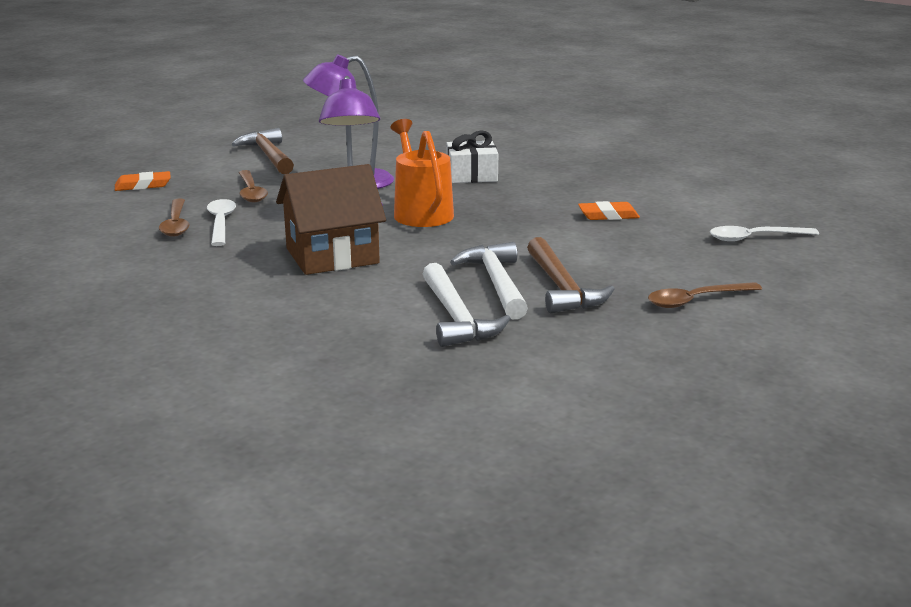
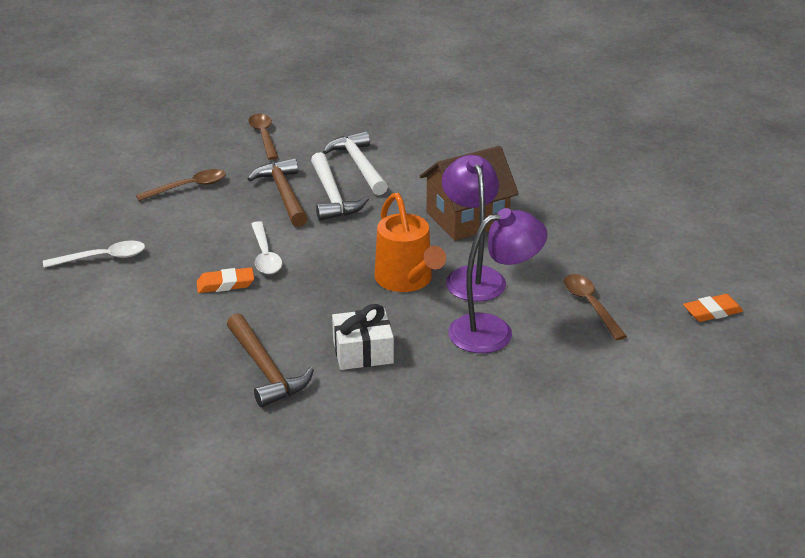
camera: 175 degrees right, 10 degrees up
brown spoon [159,198,190,237] -> brown spoon moved to [248,114,278,160]
white spoon [207,199,236,246] -> white spoon moved to [251,221,282,274]
brown hammer [232,128,294,174] -> brown hammer moved to [227,313,314,407]

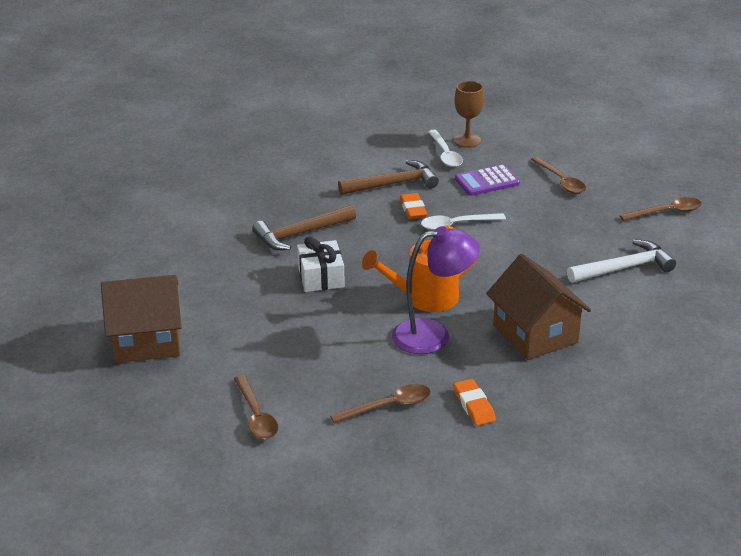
camera: 90 degrees right, 0 degrees up
brown hammer [248,158,308,227] -> brown hammer moved to [338,160,439,195]
white hammer [311,152,369,221] -> none
purple lamp [448,208,548,353] -> none
orange eraser [683,294,743,322] -> orange eraser moved to [454,379,496,426]
none -> brown house [101,275,182,363]
none -> brown spoon [234,375,278,439]
none -> brown goblet [454,81,484,148]
none -> purple calculator [455,164,520,196]

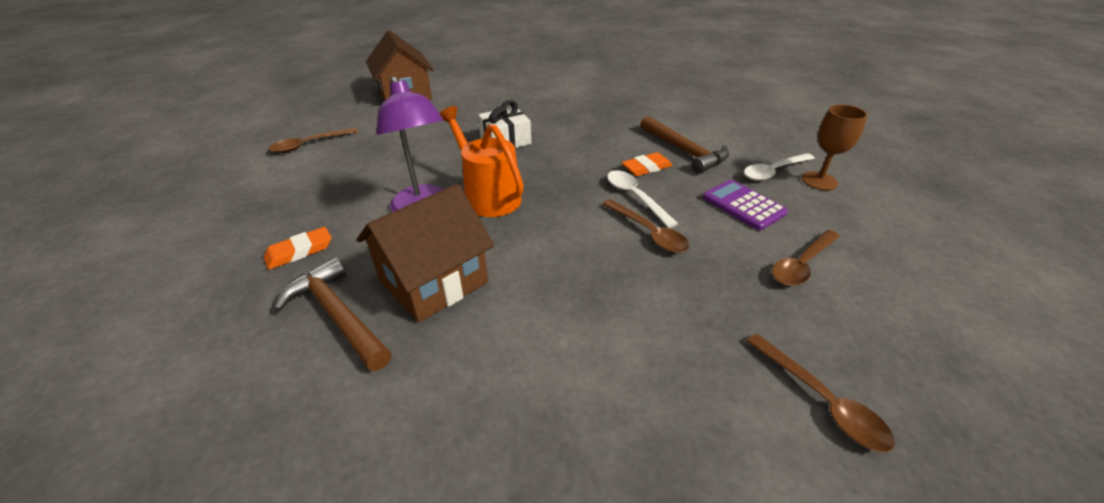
camera: 75 degrees right, 5 degrees up
brown hammer [252,205,356,250] -> brown hammer moved to [274,257,392,371]
brown spoon [330,384,431,423] -> brown spoon moved to [603,199,689,253]
white hammer [567,239,676,283] -> none

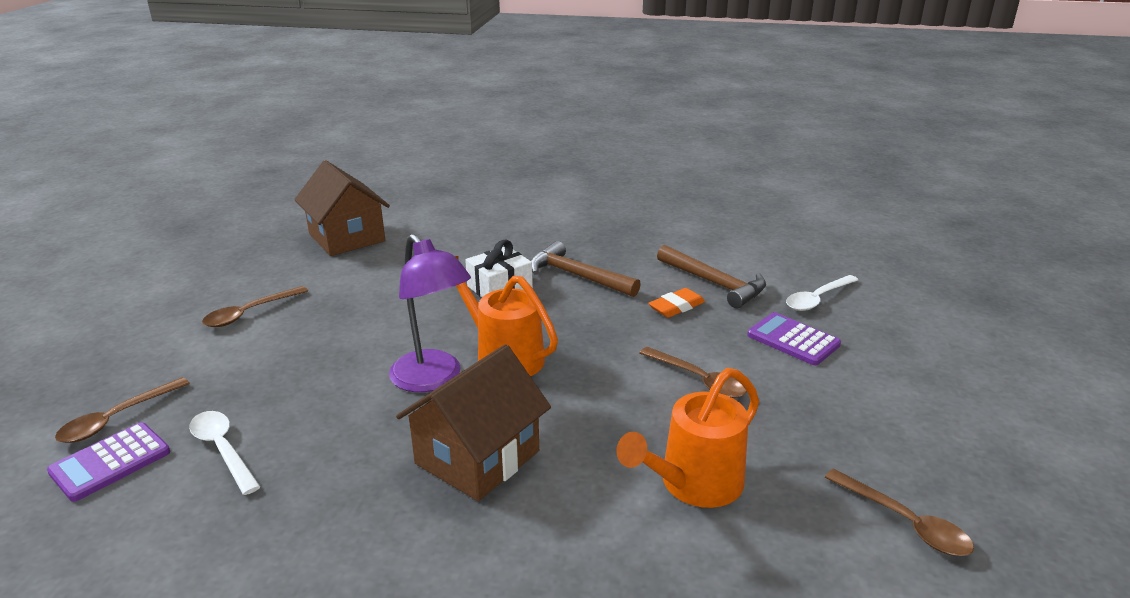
camera: 10 degrees left, 10 degrees down
orange eraser [264,227,331,270] -> none
brown hammer [274,257,392,371] -> brown hammer moved to [531,241,641,297]
white spoon [607,170,678,228] -> white spoon moved to [189,411,261,495]
brown spoon [772,230,840,286] -> brown spoon moved to [55,377,190,443]
brown goblet [802,104,868,190] -> none
none -> purple calculator [47,422,170,502]
none -> orange watering can [616,368,759,508]

